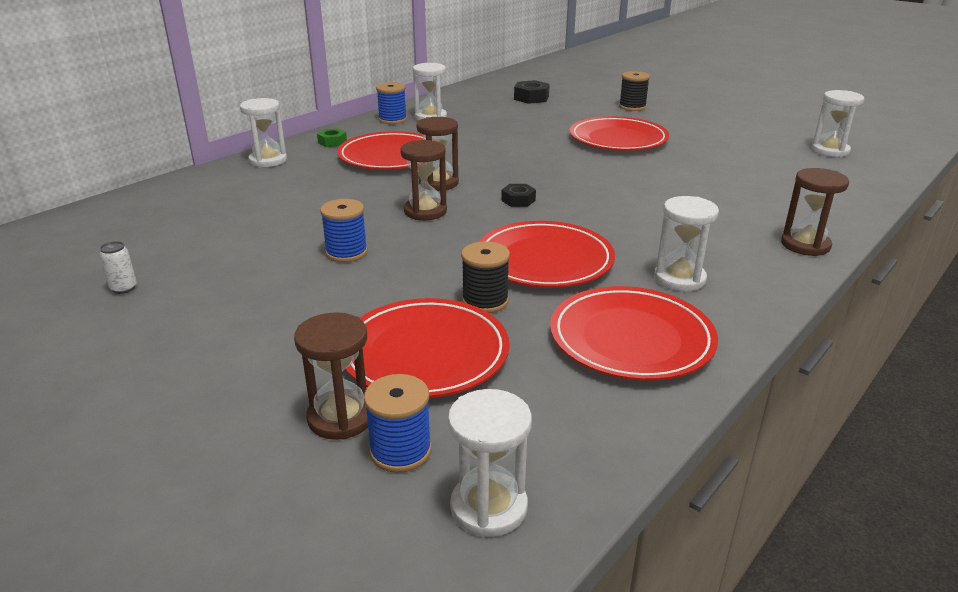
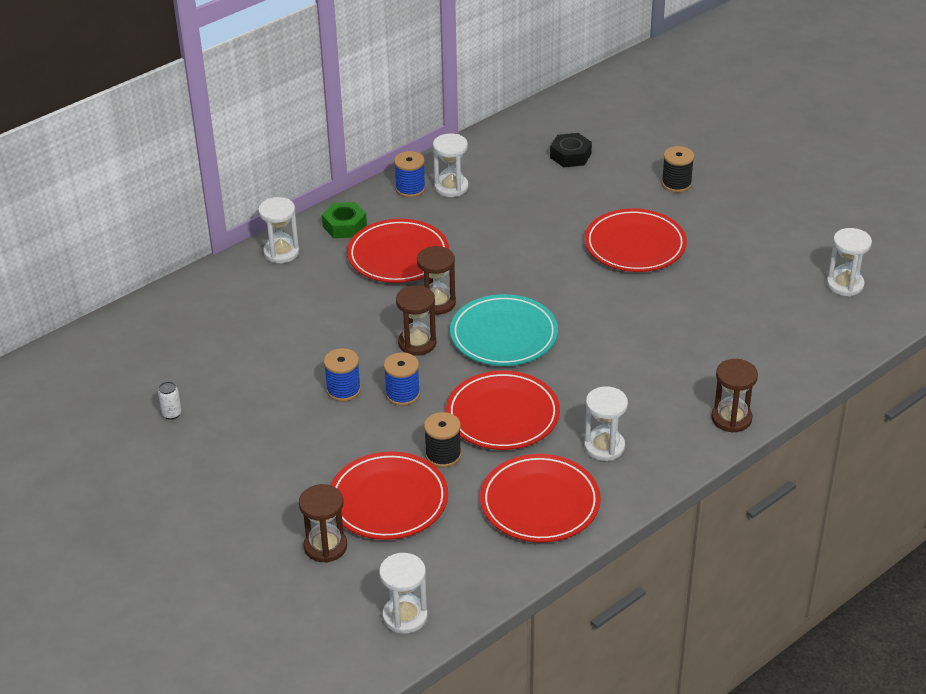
camera: 10 degrees right, 10 degrees up
green nut [317,128,347,147] -> green nut [322,202,367,238], size x1.53
blue spool [364,374,432,473] -> blue spool moved to [384,352,420,406]
black nut [501,184,536,207] -> turquoise plate [450,294,558,366]

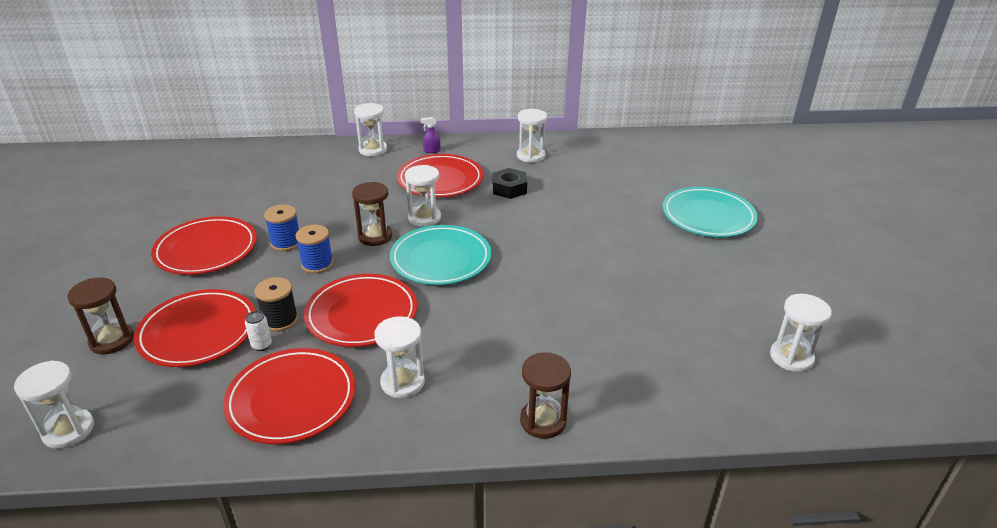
camera: 35 degrees right, 5 degrees down
white can [158,381,182,420] -> white can moved to [245,311,272,351]
green nut [322,202,367,238] -> purple spray bottle [421,117,440,153]
blue spool [394,151,426,198] -> none
brown hourglass [417,246,456,315] -> white hourglass [405,165,441,227]
black nut [550,133,592,167] -> black nut moved to [493,168,527,199]
red plate [585,208,687,272] -> red plate moved to [151,216,257,275]
black spool [662,146,694,193] -> turquoise plate [662,187,758,237]

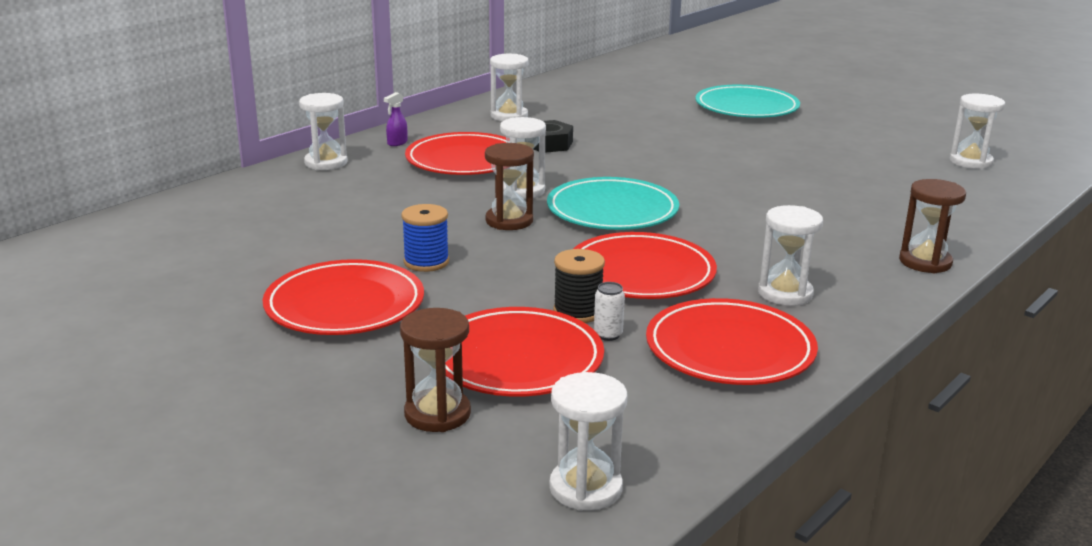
camera: 45 degrees left, 10 degrees down
blue spool [296,225,333,273] -> none

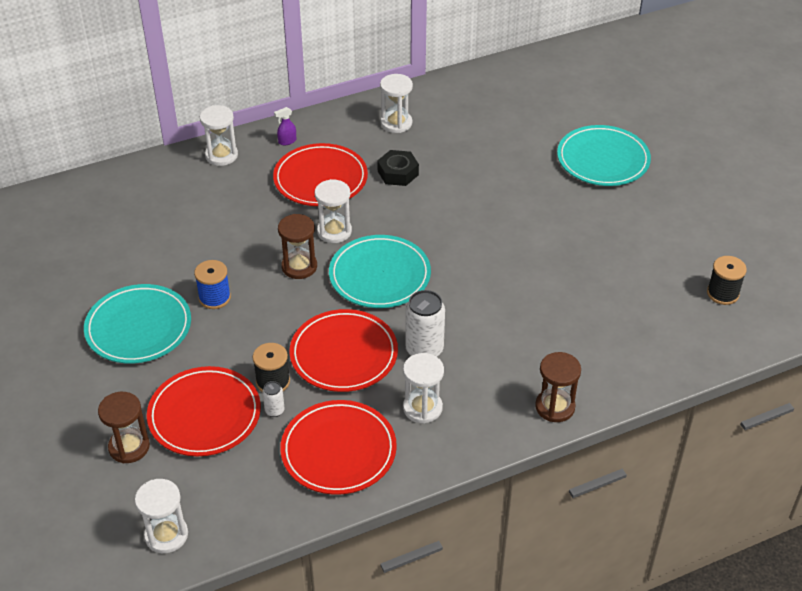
camera: 25 degrees right, 20 degrees up
red plate [263,259,424,335] -> turquoise plate [84,284,191,363]
white hourglass [949,94,1005,169] -> black spool [707,256,747,305]
none -> white can [405,290,445,357]

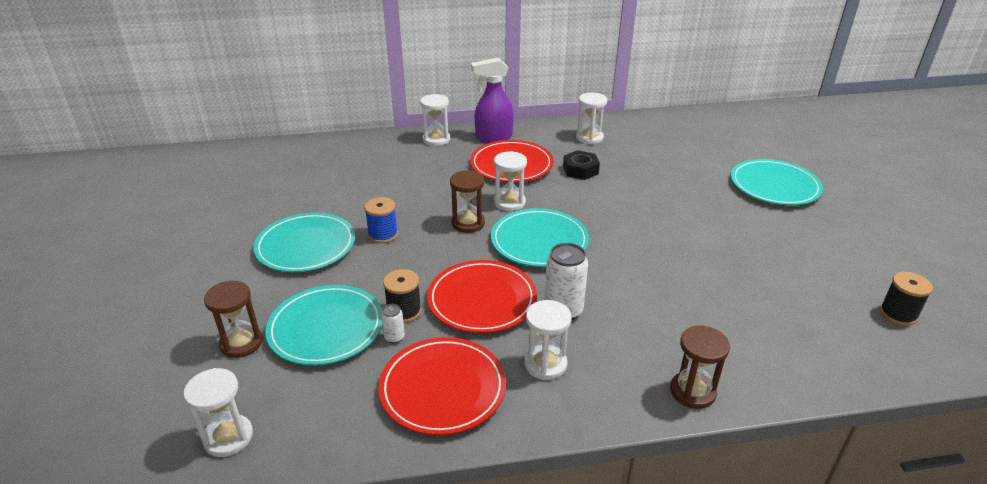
camera: 15 degrees right, 10 degrees down
red plate [147,366,261,456] -> turquoise plate [265,285,382,366]
purple spray bottle [274,107,296,145] -> purple spray bottle [471,58,514,143], size x2.33

